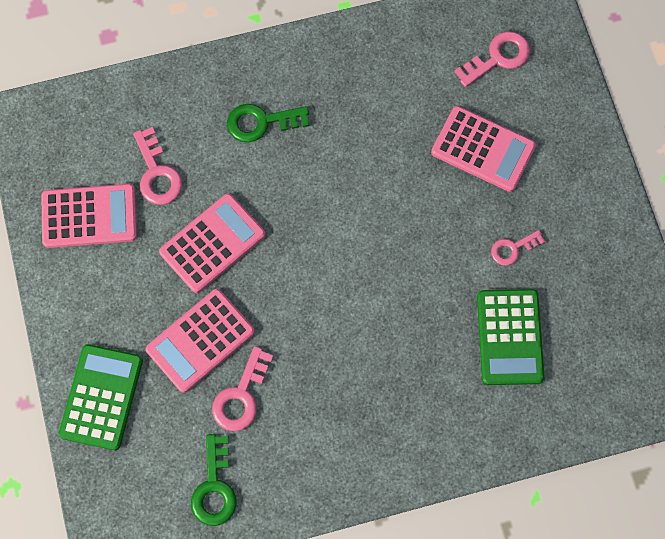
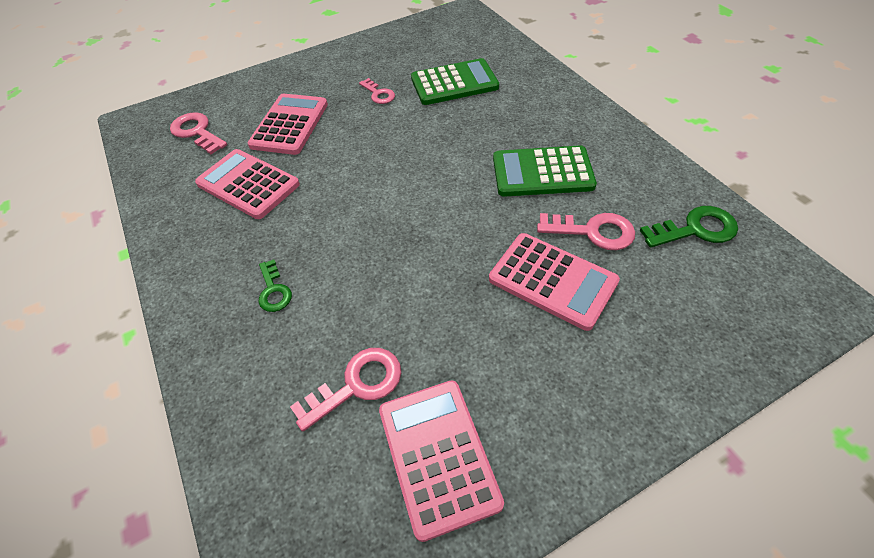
camera: 100 degrees left, 20 degrees down
green calculator [59,344,143,450] -> green calculator moved to [493,145,597,197]
pink calculator [159,194,265,293] -> pink calculator moved to [195,149,300,219]
green key [227,104,309,142] -> green key [259,259,292,312], size x0.65

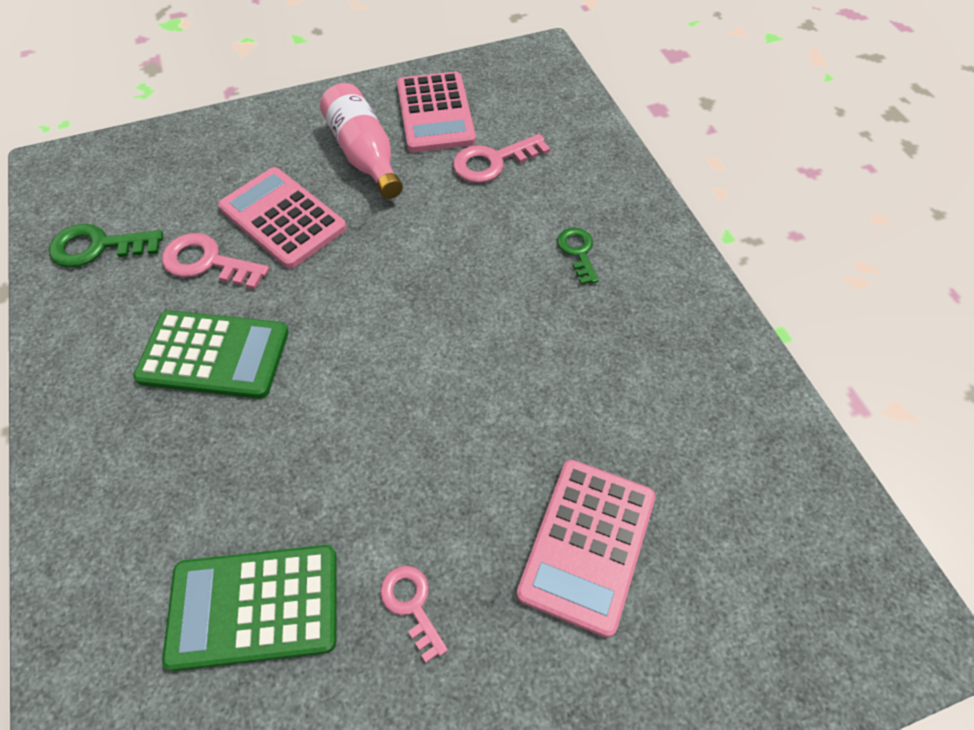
camera: 175 degrees left, 5 degrees up
pink key [170,112,227,154] -> none
pink calculator [195,149,300,219] -> none
none -> pink bottle [320,83,403,199]

